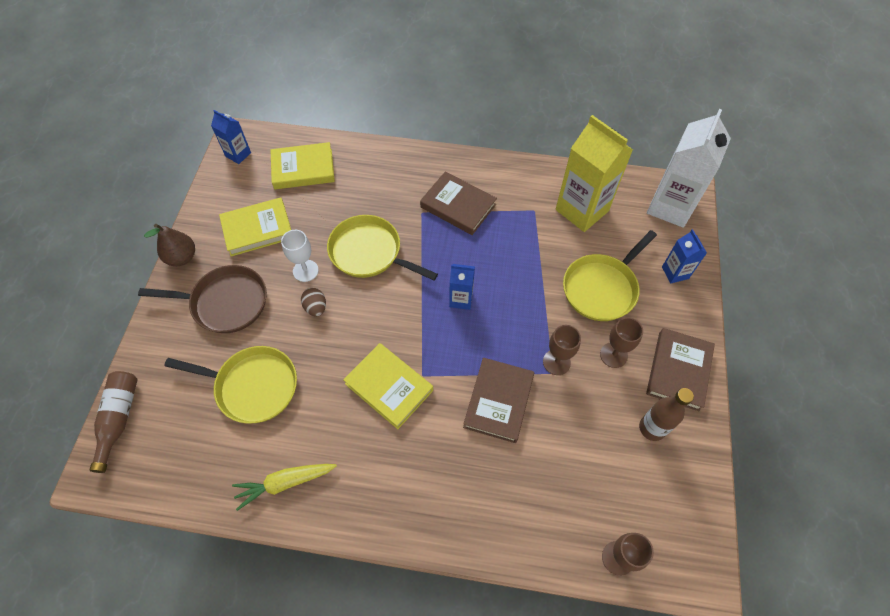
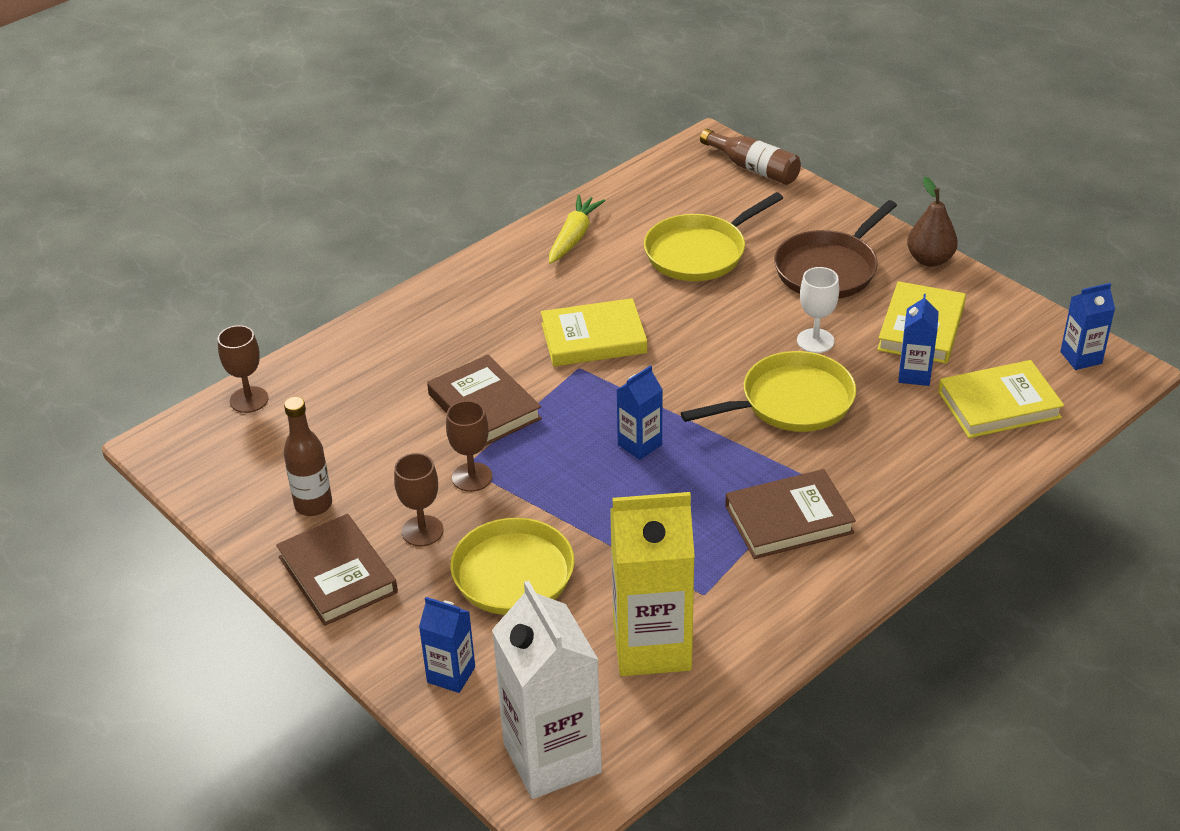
camera: 130 degrees right, 20 degrees down
yellow book [270,142,335,189] -> yellow book turned 45 degrees clockwise [938,360,1064,438]
brown egg [301,288,326,317] -> none
none -> blue carton [898,294,939,386]

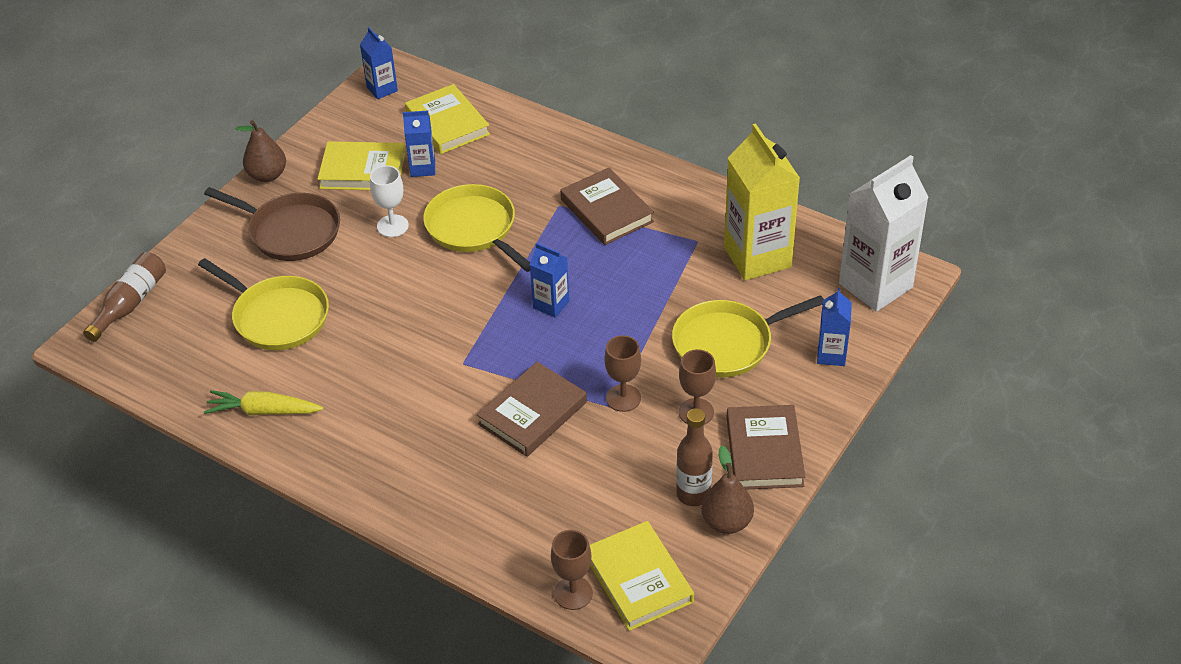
camera: 105 degrees left, 5 degrees up
brown book [276,514,398,626] -> brown book turned 45 degrees counterclockwise [726,405,805,490]
yellow book [541,298,647,367] -> yellow book moved to [590,521,694,631]
none -> brown pear [701,446,754,534]

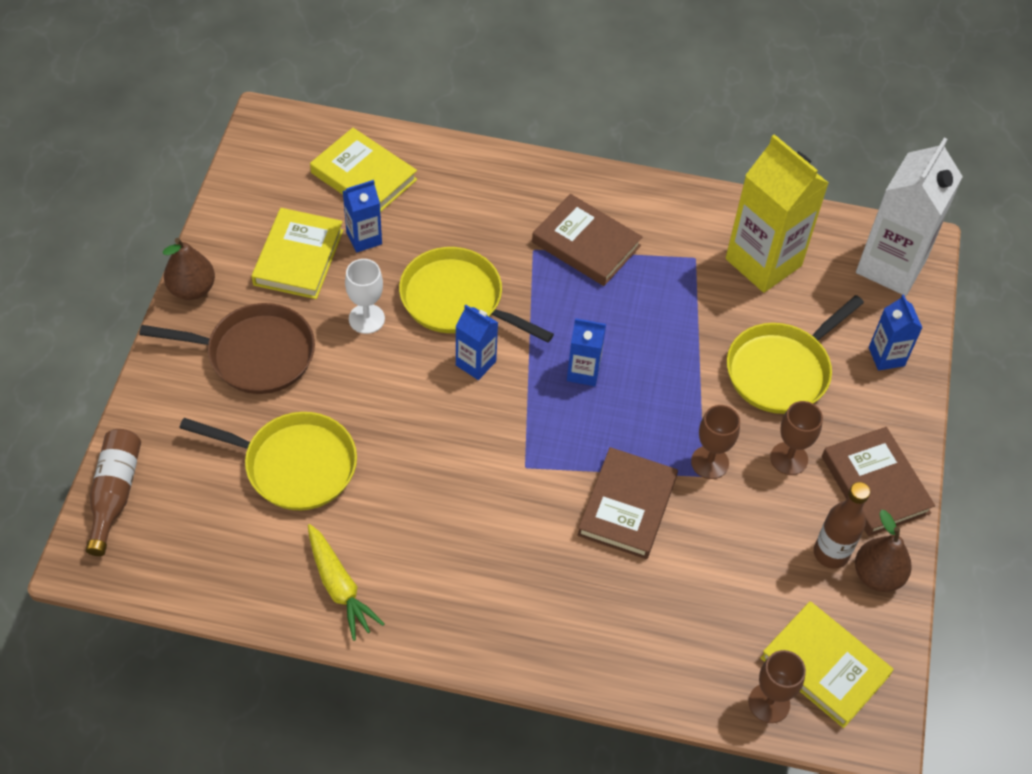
camera: 25 degrees left, 10 degrees up
yellow carrot [204,390,323,415] -> yellow carrot turned 105 degrees counterclockwise [308,524,385,641]
yellow book [317,141,405,190] -> yellow book turned 60 degrees counterclockwise [251,208,344,299]
blue carton [360,27,398,99] -> blue carton moved to [455,305,498,380]

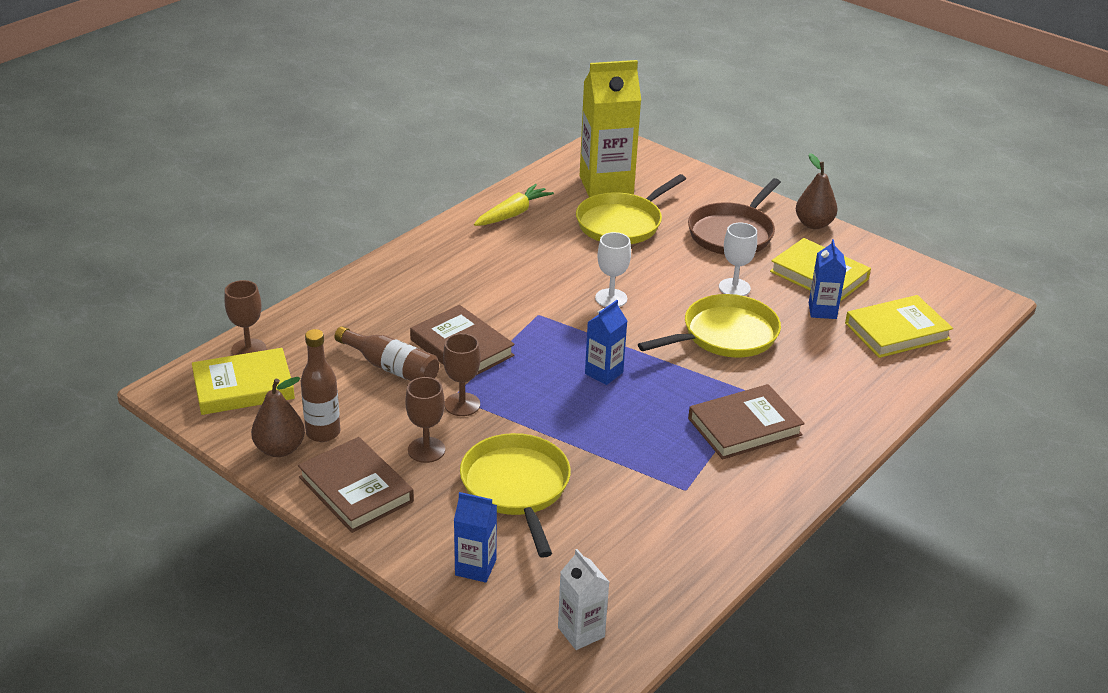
camera: 120 degrees right, 20 degrees down
brown bottle [86,429,141,556] -> brown bottle moved to [334,326,439,381]
yellow carrot [308,524,385,641] -> yellow carrot turned 135 degrees clockwise [474,184,554,226]
blue carton [455,305,498,380] -> none
yellow carton [726,134,829,293] -> yellow carton moved to [580,60,641,197]
brown book [822,427,935,536] -> brown book turned 45 degrees clockwise [298,437,414,533]
white carton [856,138,963,296] -> white carton [558,549,609,650], size x0.50
none -> white goblet [595,232,631,307]

